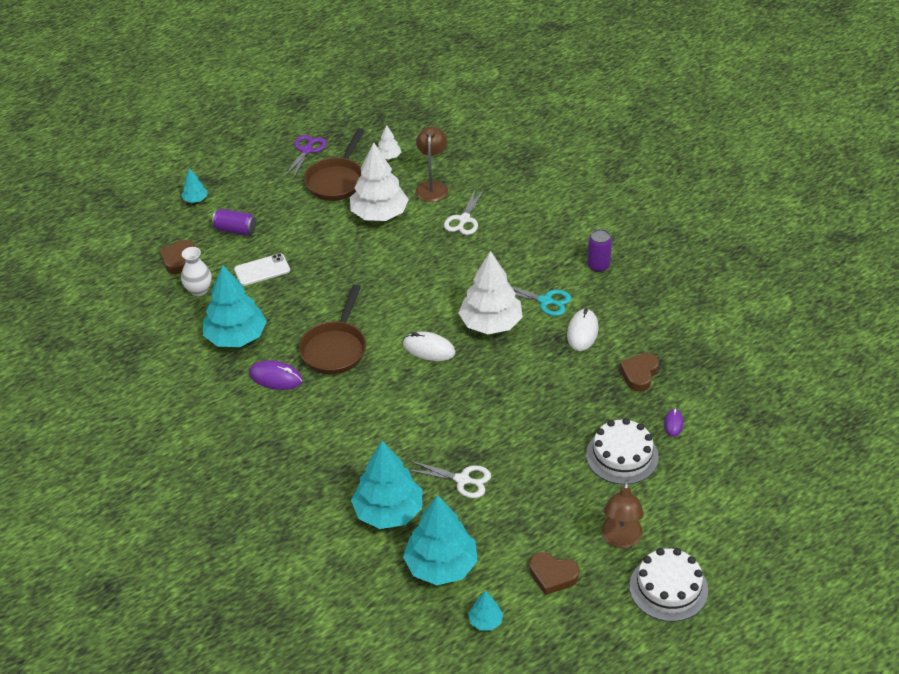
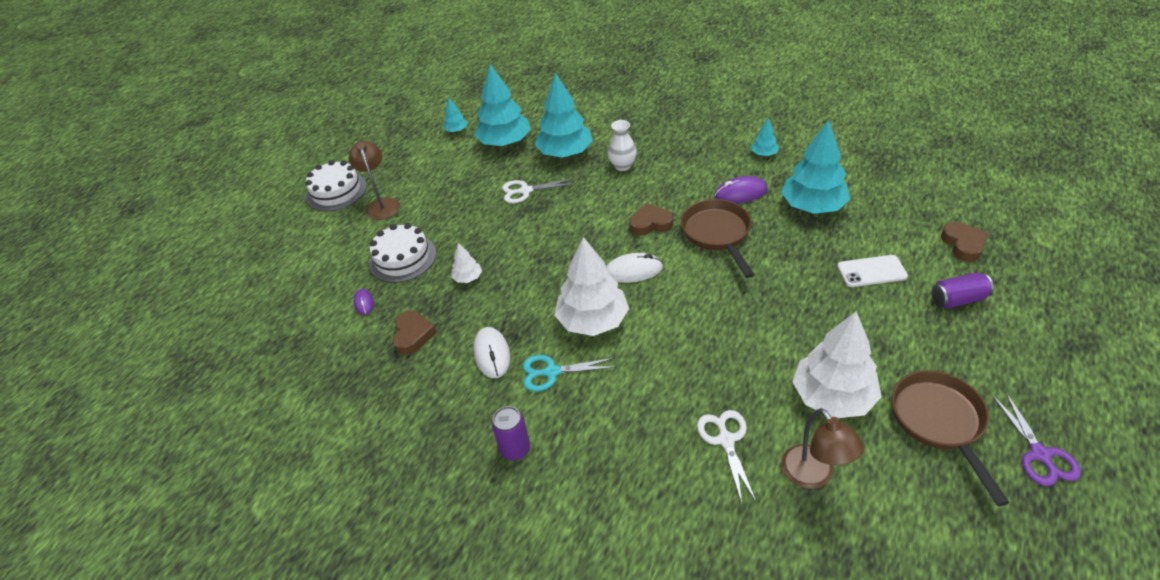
camera: 155 degrees right, 0 degrees up
turquoise tree [181,168,208,203] -> turquoise tree moved to [751,118,779,156]
white vase [181,247,212,296] -> white vase moved to [608,120,637,171]
white phone [234,253,290,286] -> white phone turned 45 degrees clockwise [837,255,908,287]
white tree [377,125,401,159] -> white tree moved to [451,243,482,283]
brown heart [529,552,579,595] -> brown heart moved to [629,203,673,235]

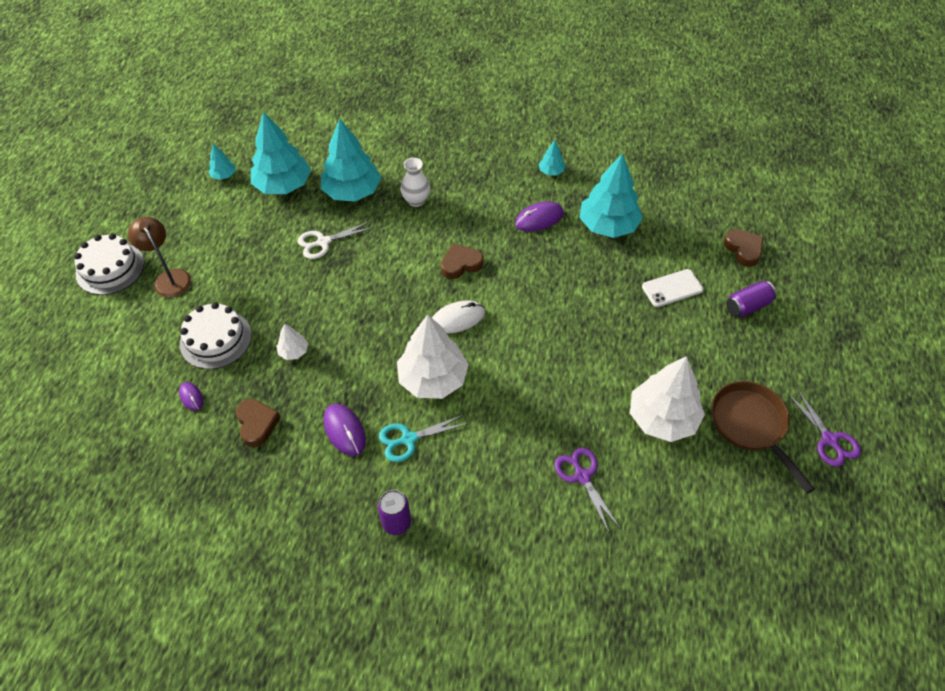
camera: 20 degrees left, 10 degrees up
white mouse [473,327,510,378] -> purple mouse [324,404,366,456]
brown pan [681,199,755,278] -> none
white scissors [697,410,756,503] -> purple scissors [554,447,620,532]
brown lamp [781,408,864,489] -> none

